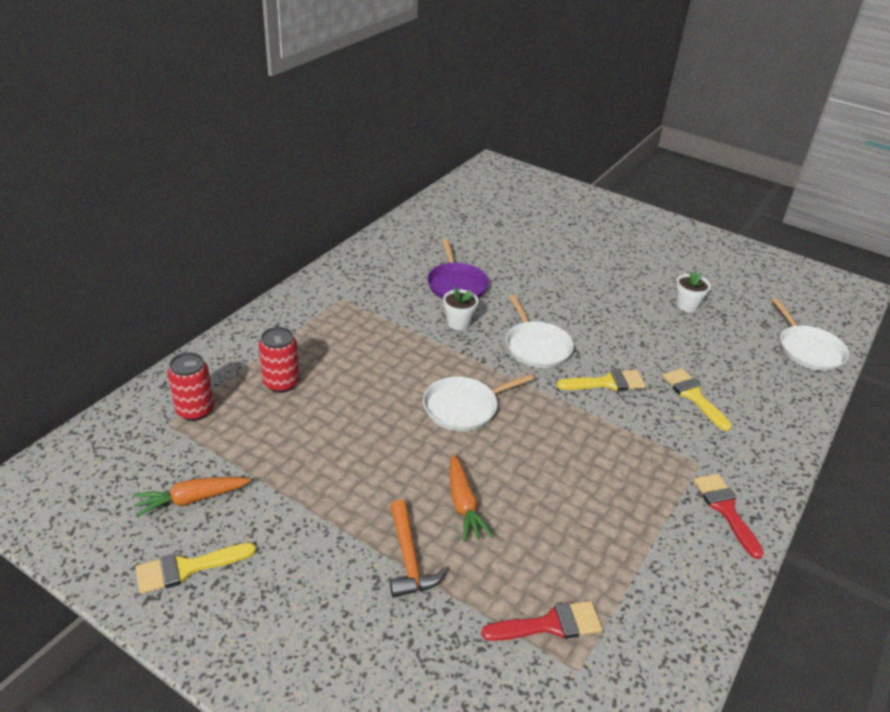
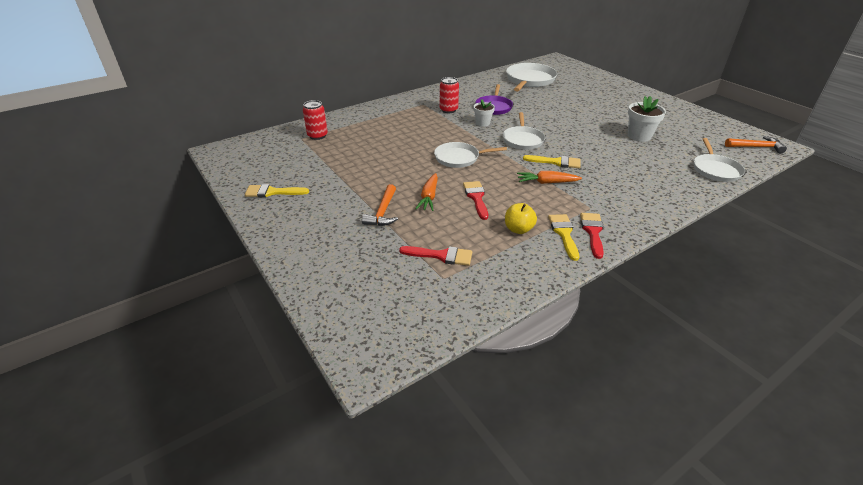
camera: 25 degrees right, 0 degrees up
orange carrot [133,477,251,517] -> orange carrot moved to [517,171,582,184]
red can [259,327,299,393] -> red can moved to [440,77,459,113]
yellow brush [663,368,732,431] -> yellow brush moved to [548,214,579,261]
white flower pot [676,271,711,312] -> white flower pot [628,96,666,142], size x1.55
none -> red brush [463,181,488,220]
none -> yellow apple [505,203,537,234]
none -> white pan [506,63,558,91]
none -> orange hammer [725,136,787,154]

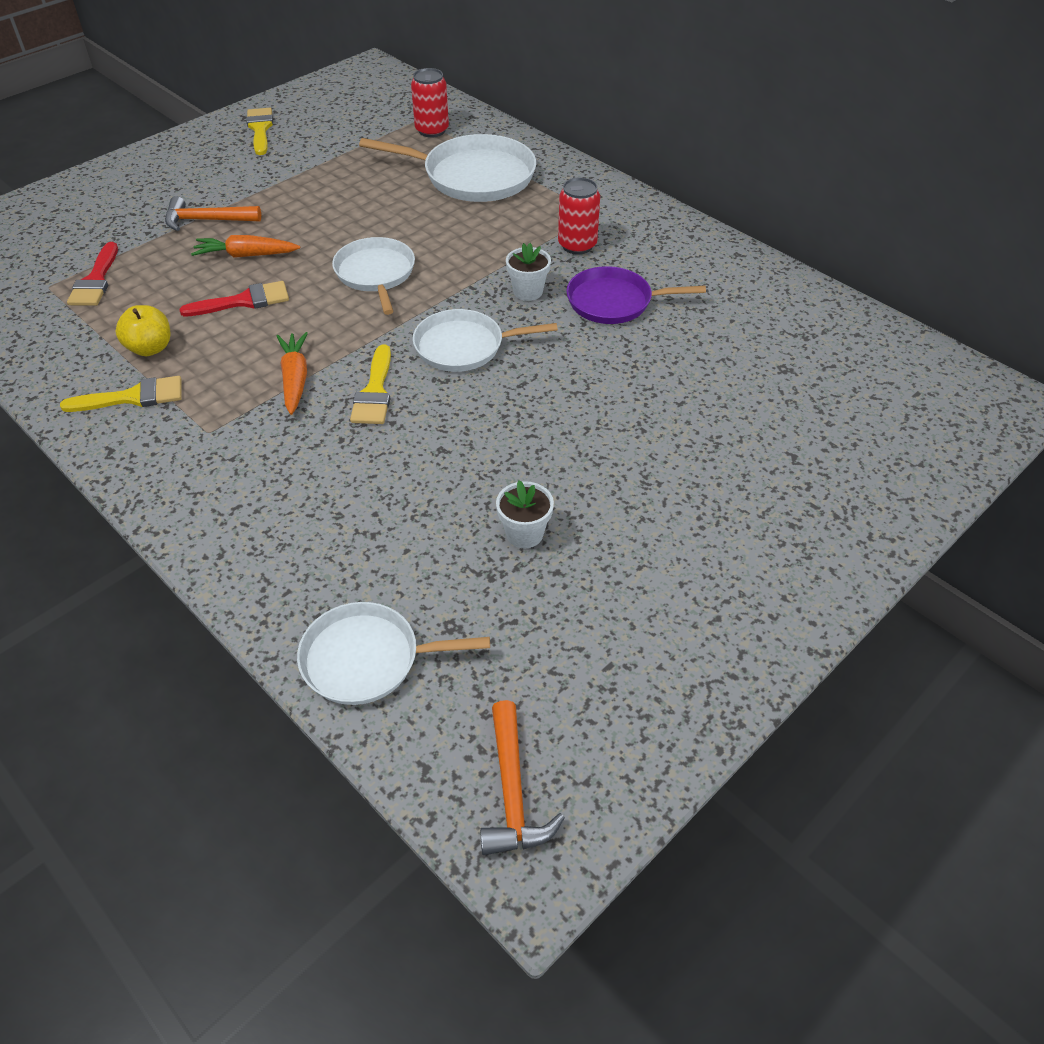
camera: 80 degrees right, 10 degrees up
white pan [506,63,558,91] -> white pan moved to [359,134,536,202]
red brush [580,213,604,259] -> none
white flower pot [628,96,666,142] -> white flower pot [496,480,554,548], size x0.64

